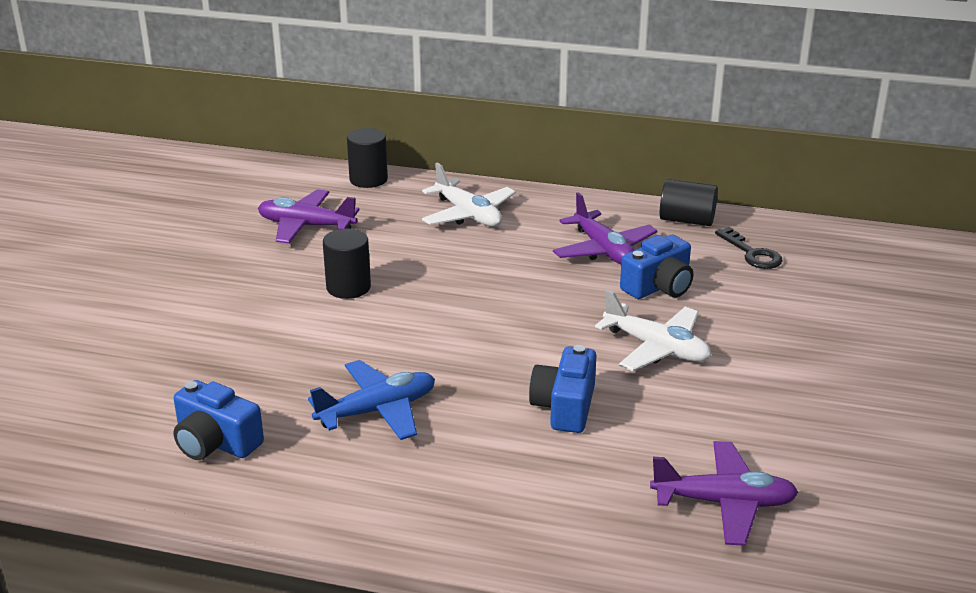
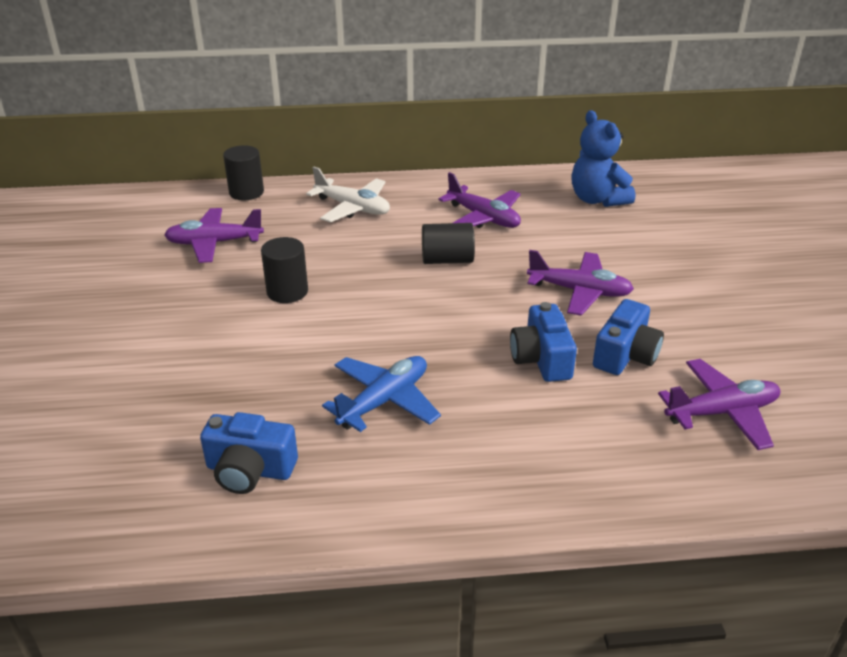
camera: 20 degrees left, 5 degrees up
white plane [595,290,711,371] -> purple plane [527,250,634,316]
blue camera [620,235,693,299] -> blue camera moved to [593,299,664,375]
black cylinder [660,179,718,226] -> black cylinder moved to [422,223,475,264]
black key [715,227,783,269] -> blue teddy bear [571,110,635,207]

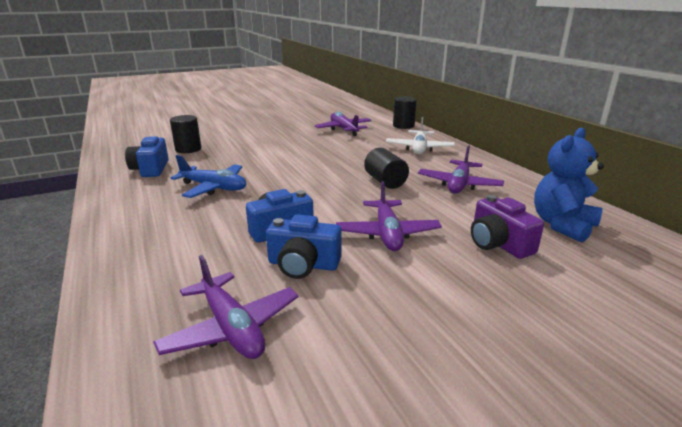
camera: 70 degrees right, 10 degrees down
black cylinder [261,237,308,303] -> black cylinder moved to [170,115,201,153]
none -> purple camera [471,195,544,259]

